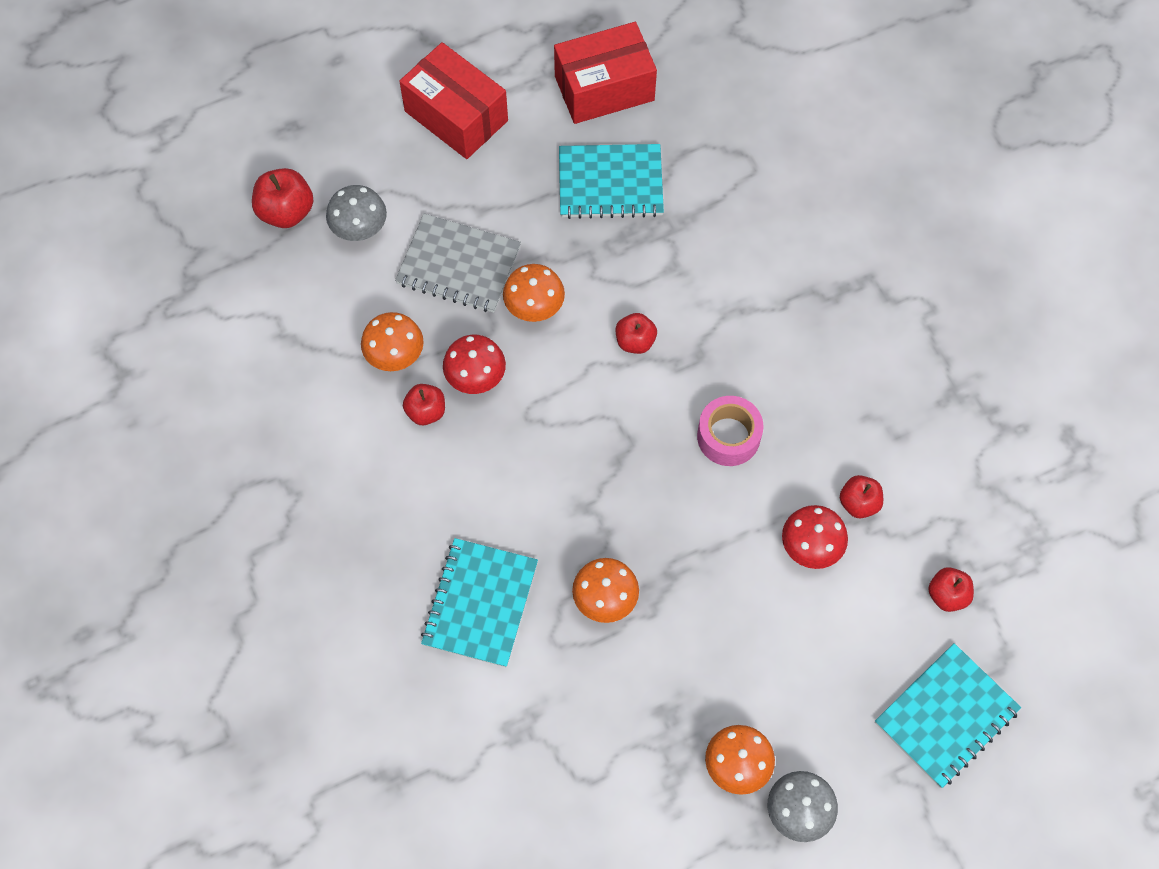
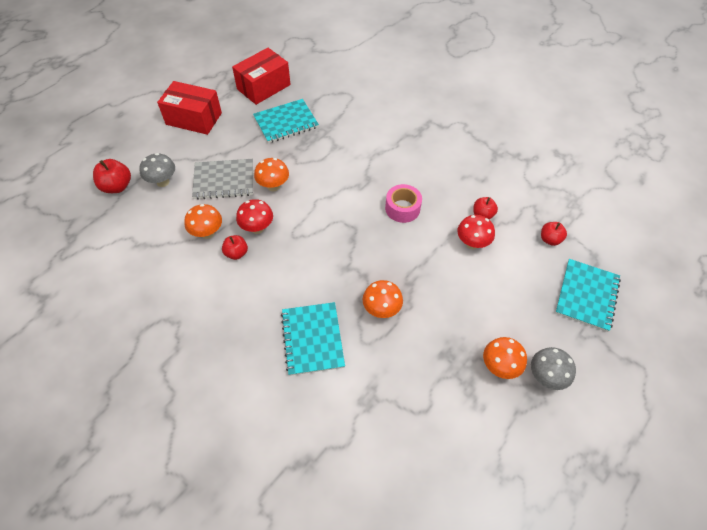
camera: 25 degrees left, 10 degrees down
red apple [616,313,657,354] -> none

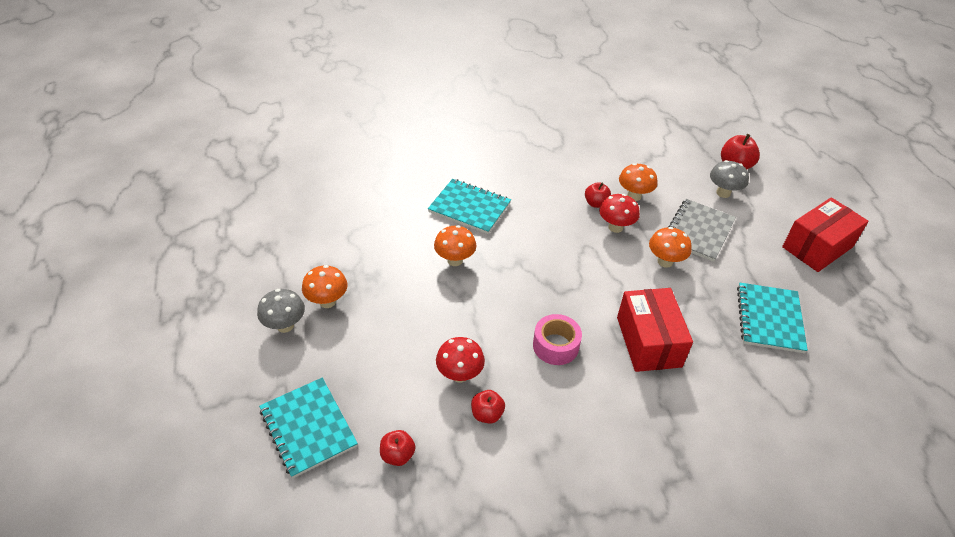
camera: 125 degrees right, 10 degrees down
red box [232,48,291,105] -> red box moved to [617,288,693,372]

